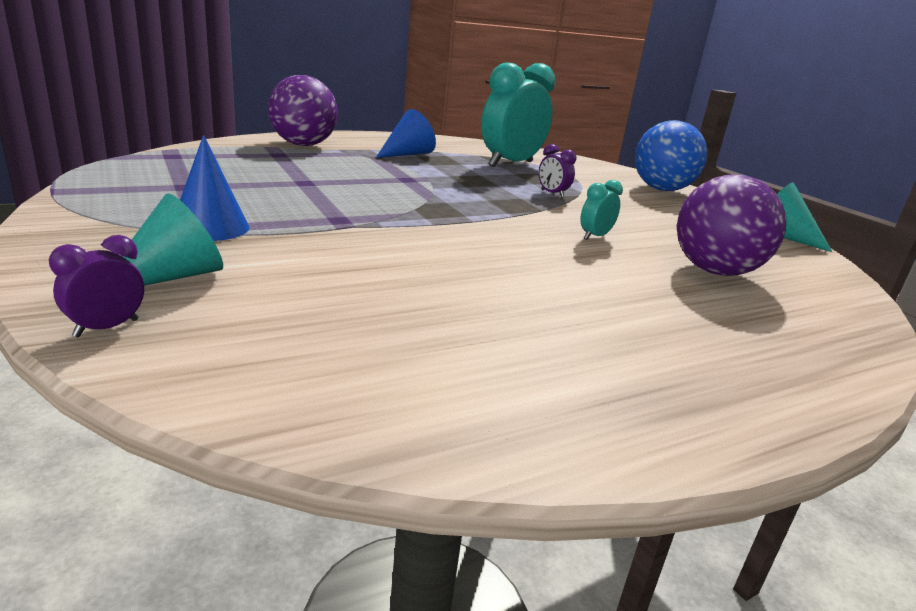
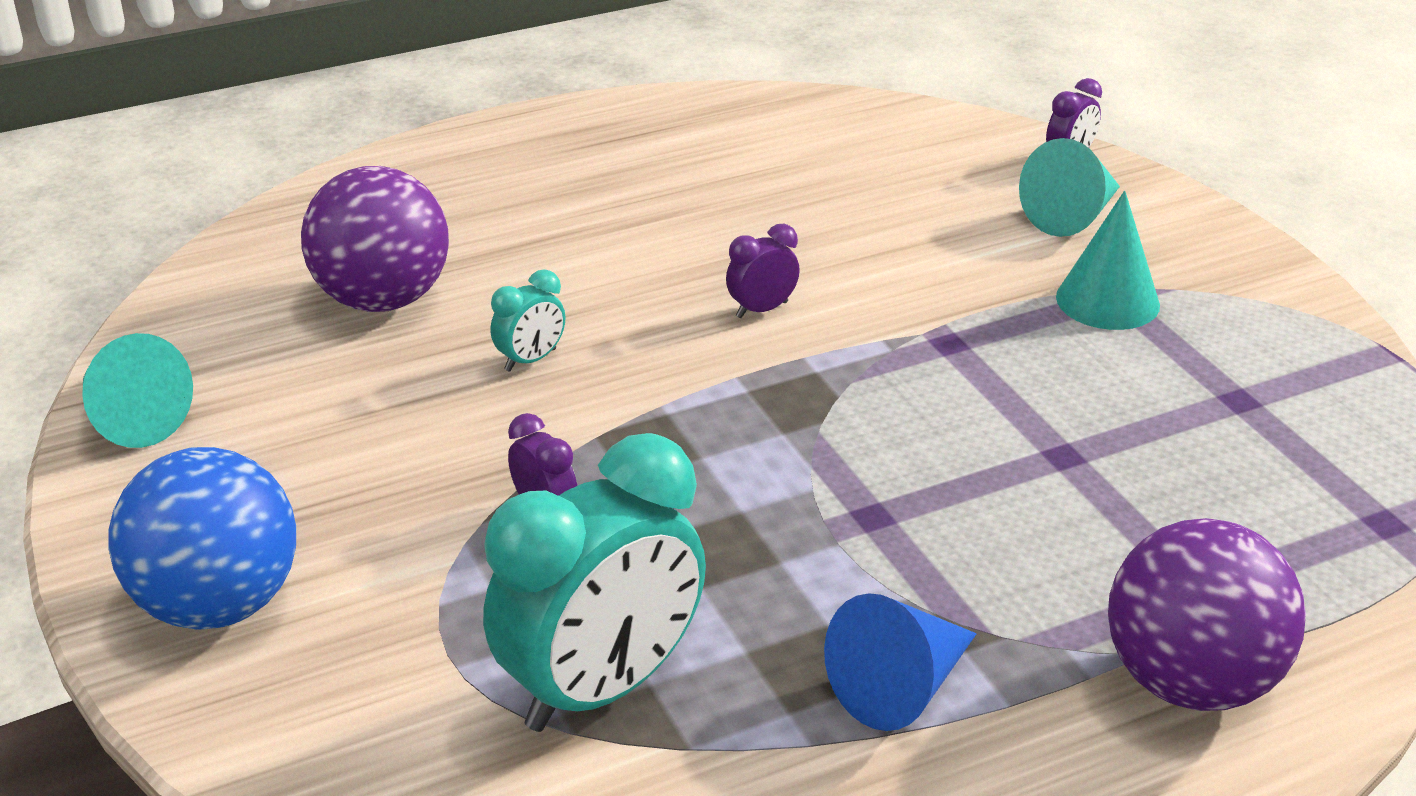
camera: 175 degrees left, 10 degrees up
blue cone [180,135,250,241] -> turquoise cone [1056,191,1160,330]
none -> purple clock [726,224,800,318]

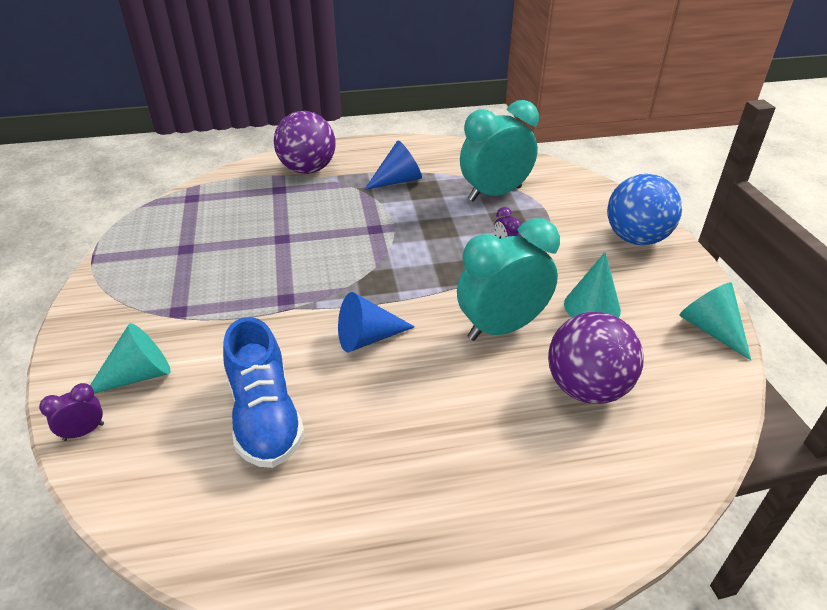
camera: 165 degrees left, 5 degrees up
turquoise clock [490,269,566,372] -> turquoise clock [457,218,560,341], size x2.34
purple clock [726,224,800,318] -> blue cone [338,292,415,353]
turquoise cone [1056,191,1160,330] -> turquoise cone moved to [564,252,621,318]
none -> blue shoe [223,317,305,468]

